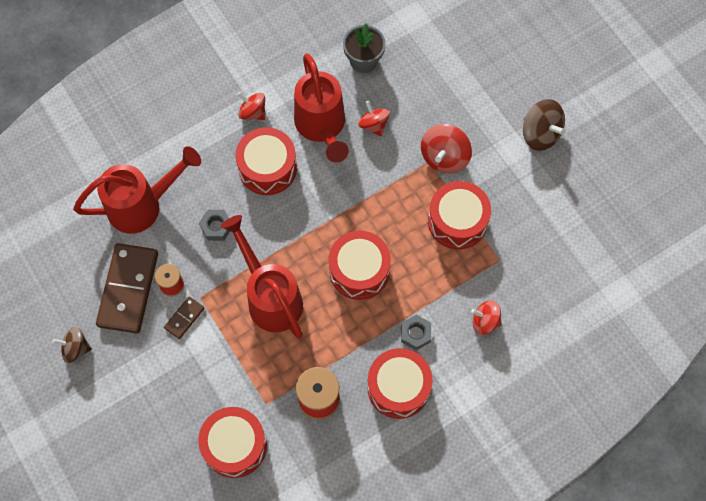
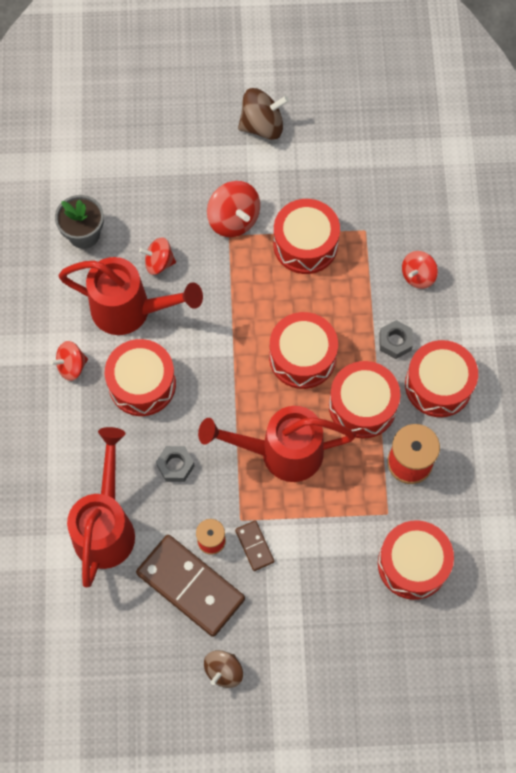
camera: 60 degrees left, 0 degrees up
none -> red drum [329,361,400,438]

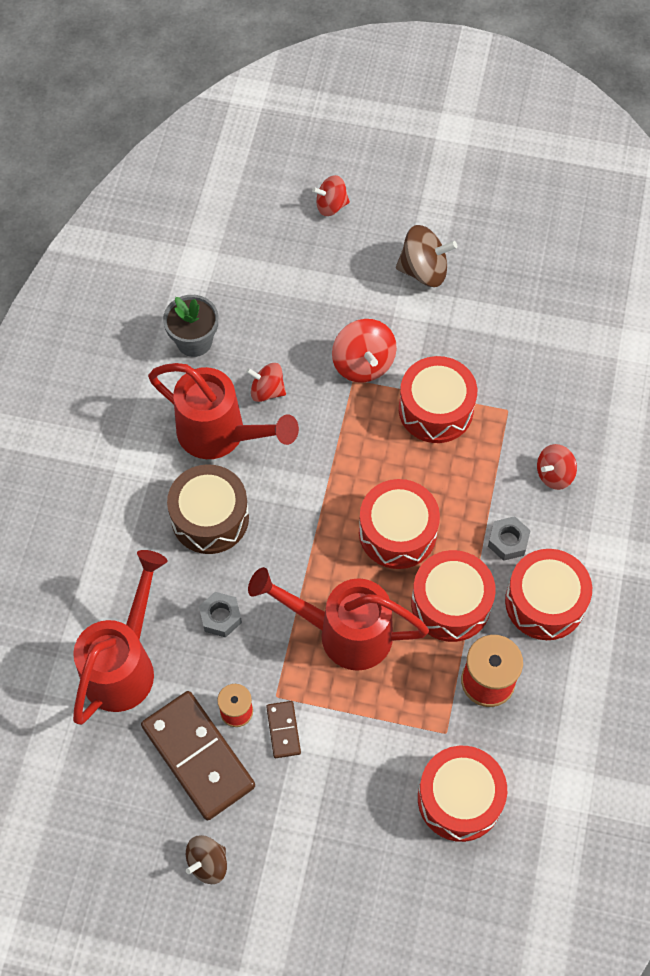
camera: 15 degrees right, 5 degrees down
red spinning top [50,341,88,381] -> red spinning top moved to [312,175,350,216]
red drum [105,339,176,416] -> brown drum [167,464,249,554]

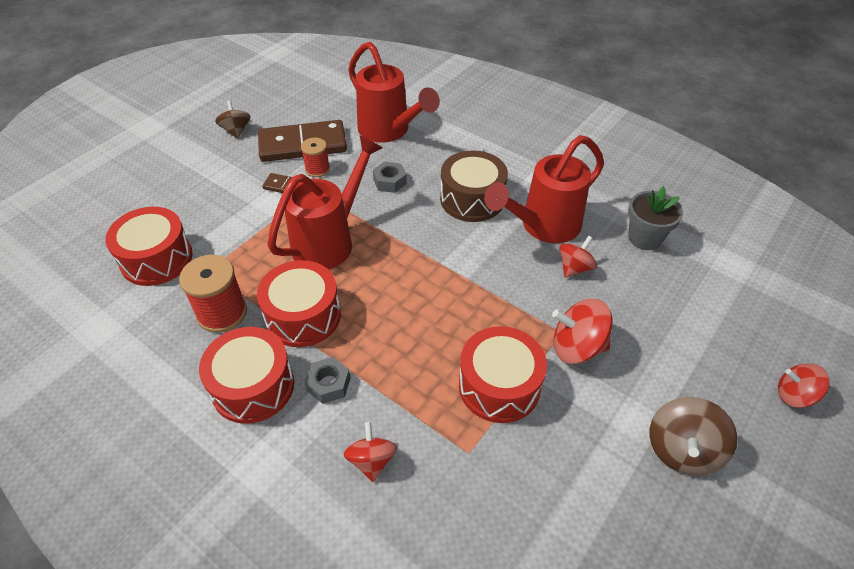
camera: 115 degrees right, 15 degrees down
red spinning top [312,175,350,216] -> red spinning top turned 90 degrees counterclockwise [778,363,830,408]
red drum [359,479,440,569] -> none

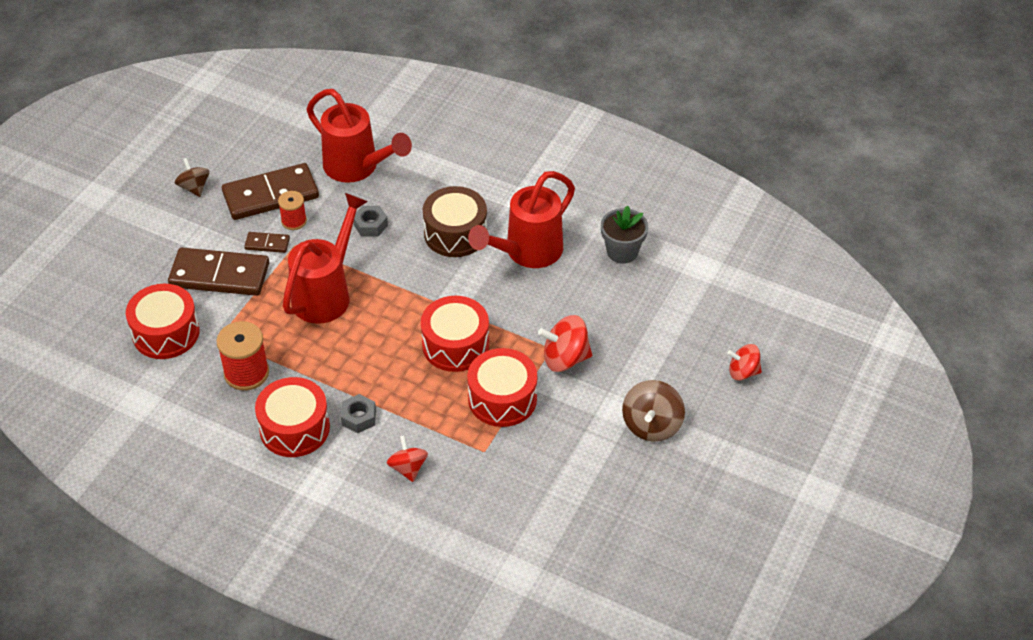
camera: 10 degrees left, 0 degrees up
red drum [257,260,341,347] -> red drum moved to [421,296,489,372]
red spinning top [559,236,597,278] -> none
none -> brown domino [168,247,269,296]

